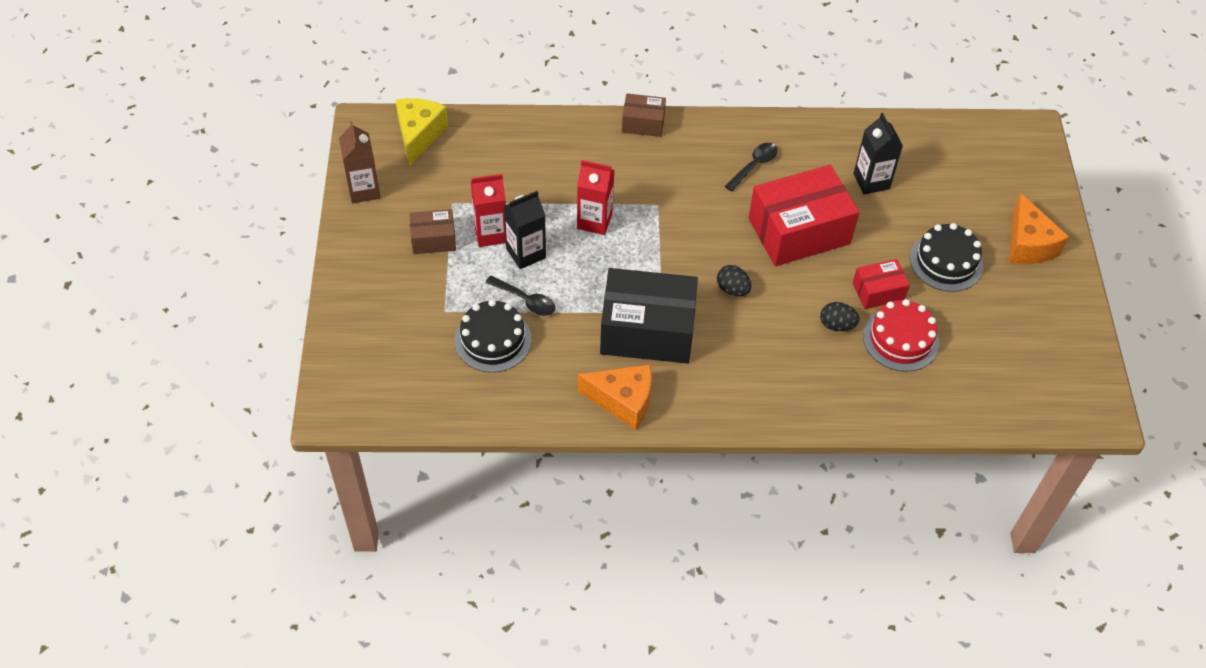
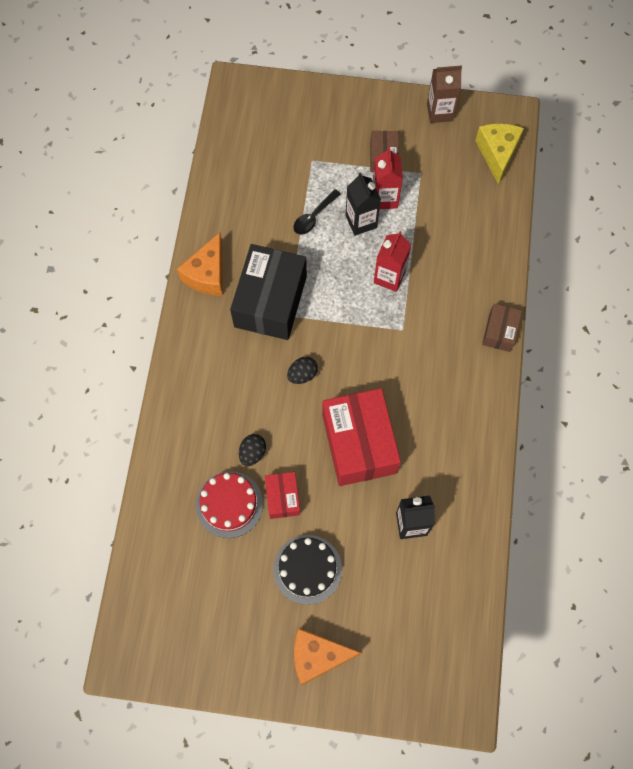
camera: 100 degrees right, 15 degrees up
yellow cheese [395,98,448,166] -> yellow cheese turned 105 degrees counterclockwise [475,123,524,185]
black cake [455,299,531,373] -> none
black spoon [725,143,778,191] -> none

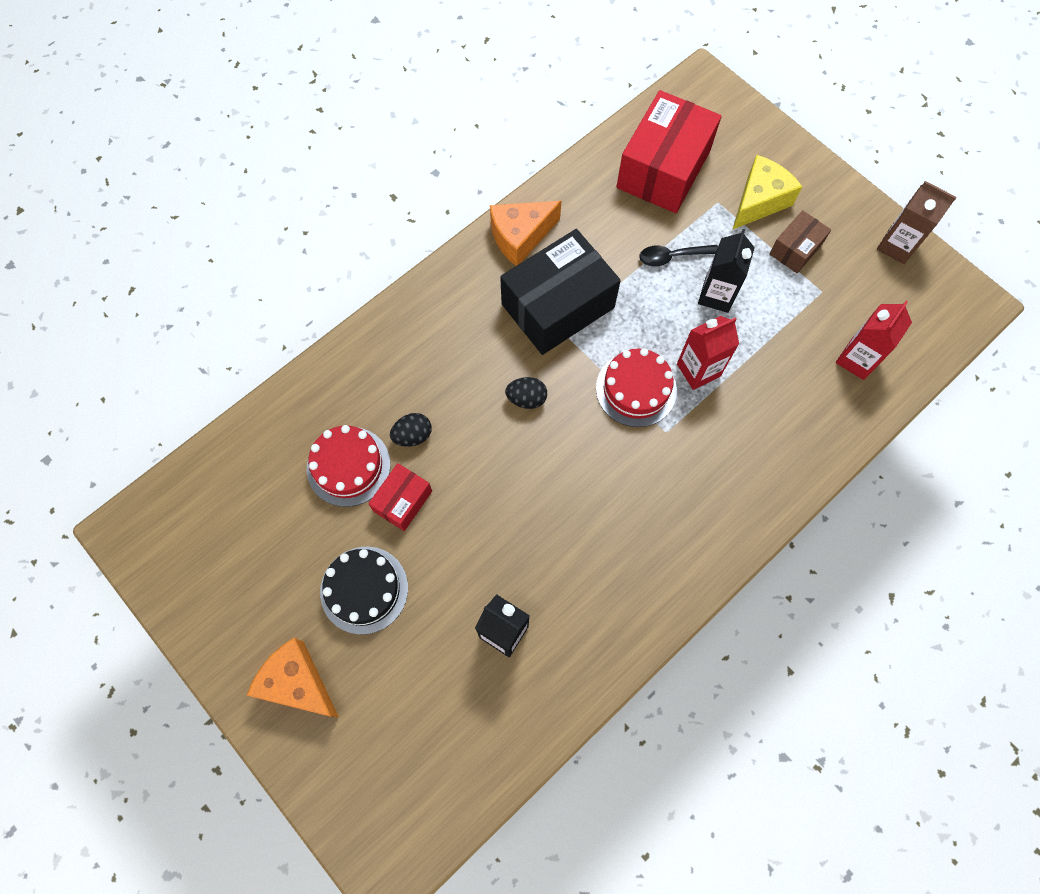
camera: 40 degrees right, 0 degrees up
red box [322,388,401,486] -> red box moved to [616,90,722,213]
red carton [373,147,403,209] -> red carton moved to [836,301,912,380]
yellow cheese [475,123,524,185] -> yellow cheese moved to [732,155,802,230]
brown box [482,304,522,352] -> none
none -> red cake [596,348,677,427]

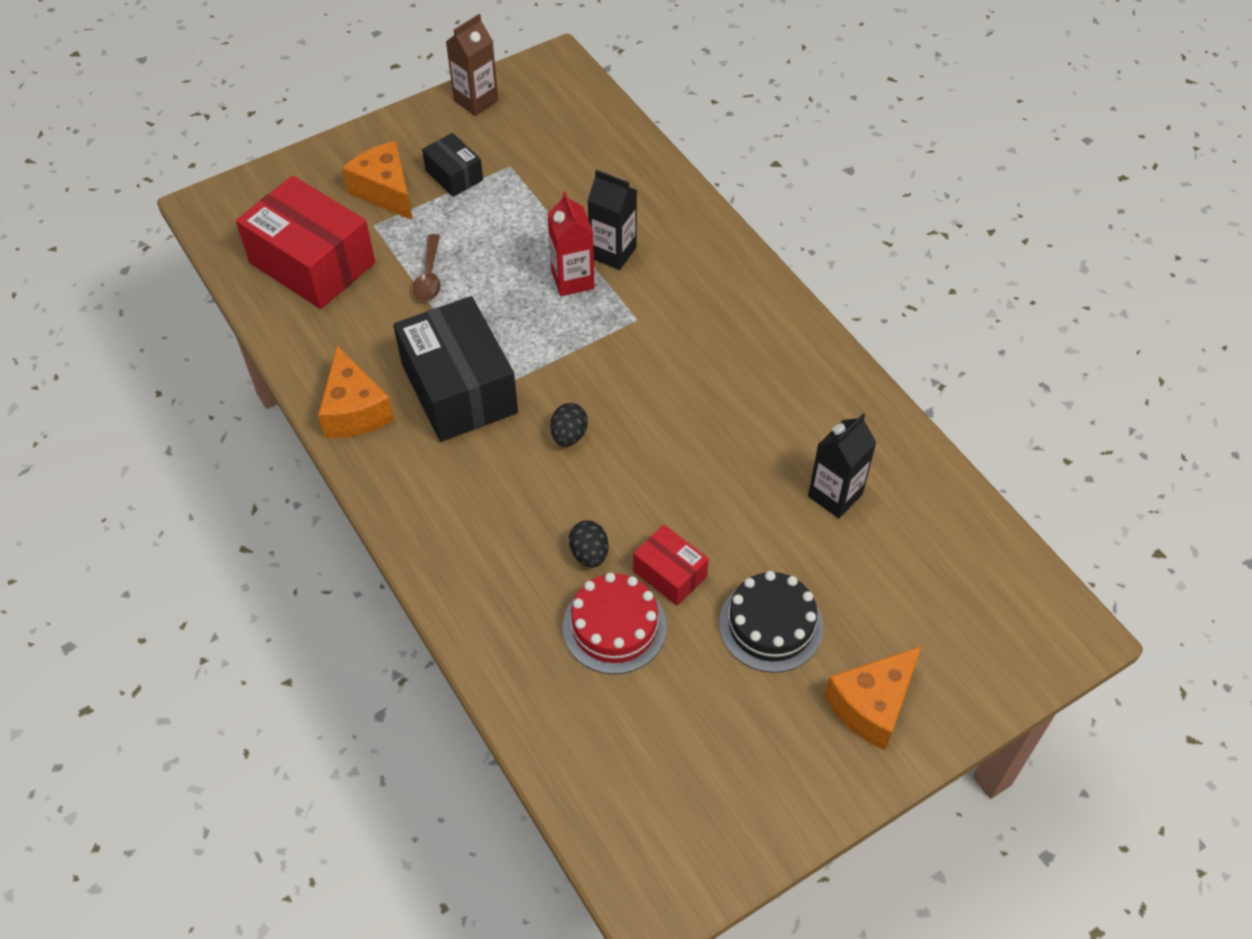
camera: 80 degrees left, 15 degrees down
red cake [596,348,677,427] -> none
black spoon [639,245,718,267] -> brown spoon [413,234,441,301]
black carton [698,229,755,313] -> black carton moved to [587,170,637,270]
yellow cheese [732,155,802,230] -> orange cheese [342,141,412,220]
brown box [769,210,831,273] -> black box [422,133,483,197]
red carton [836,301,912,380] -> none

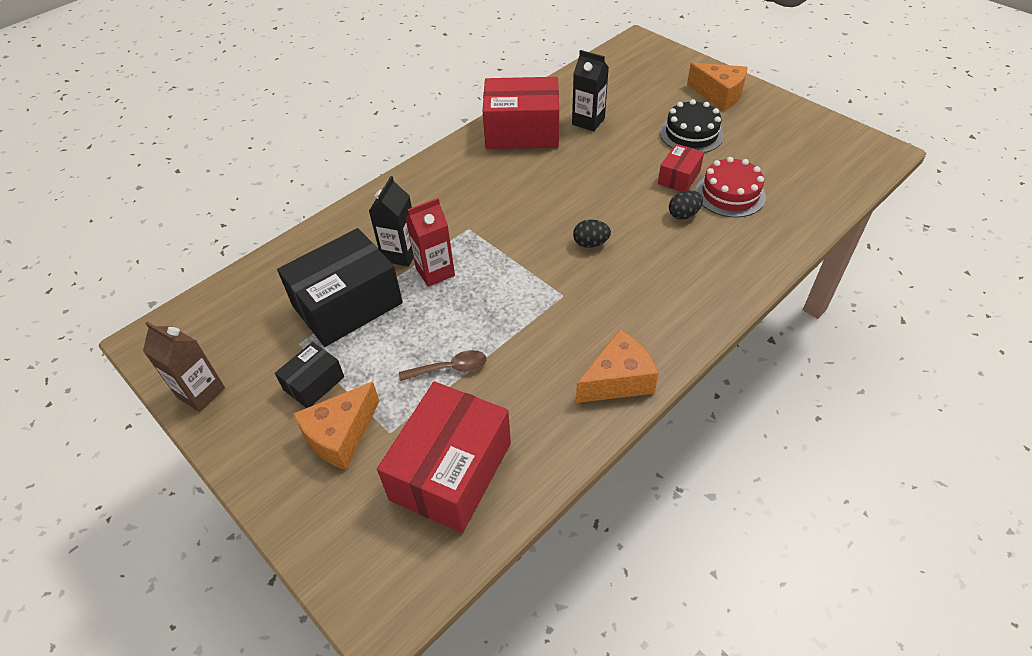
camera: 100 degrees left, 5 degrees down
black box [393,296,518,442] -> black box moved to [277,228,403,347]
none -> red box [483,77,559,149]

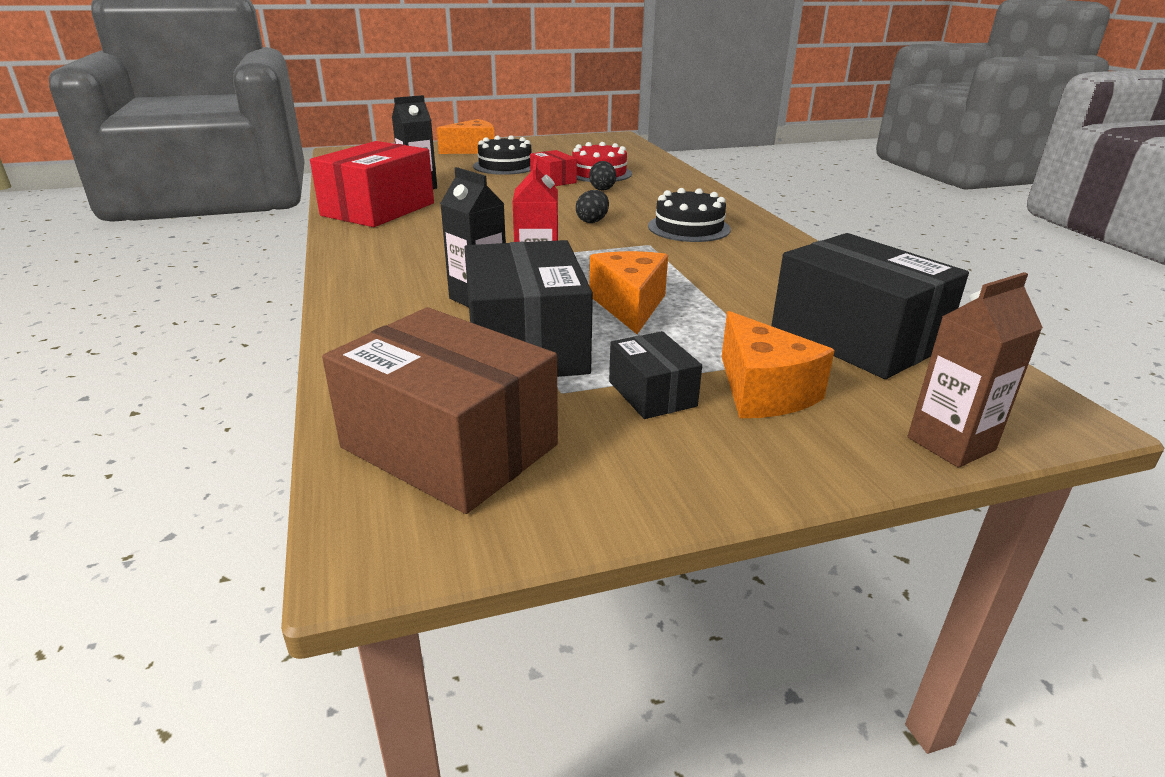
camera: 65 degrees left, 20 degrees down
brown carton [143,321,225,412] -> brown carton moved to [908,272,1043,468]
red box [377,381,511,533] -> black box [771,233,969,379]
brown spoon [399,350,487,381] -> none
orange cheese [576,329,659,403] -> orange cheese moved to [589,251,668,334]
none -> brown box [322,307,558,514]
none -> black cake [648,188,731,242]

